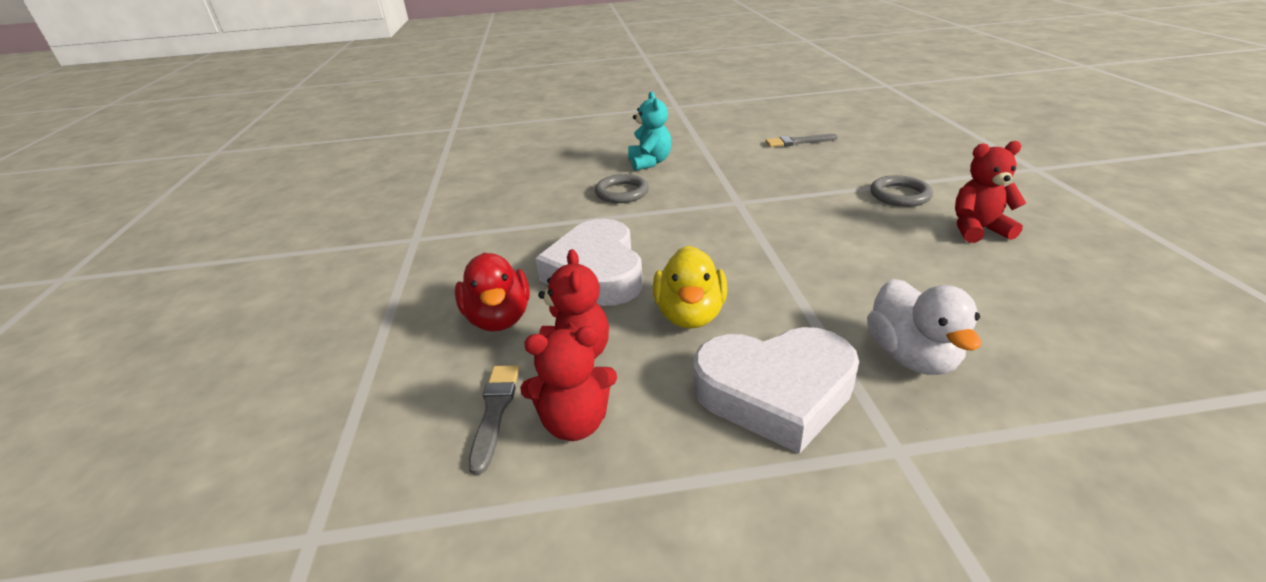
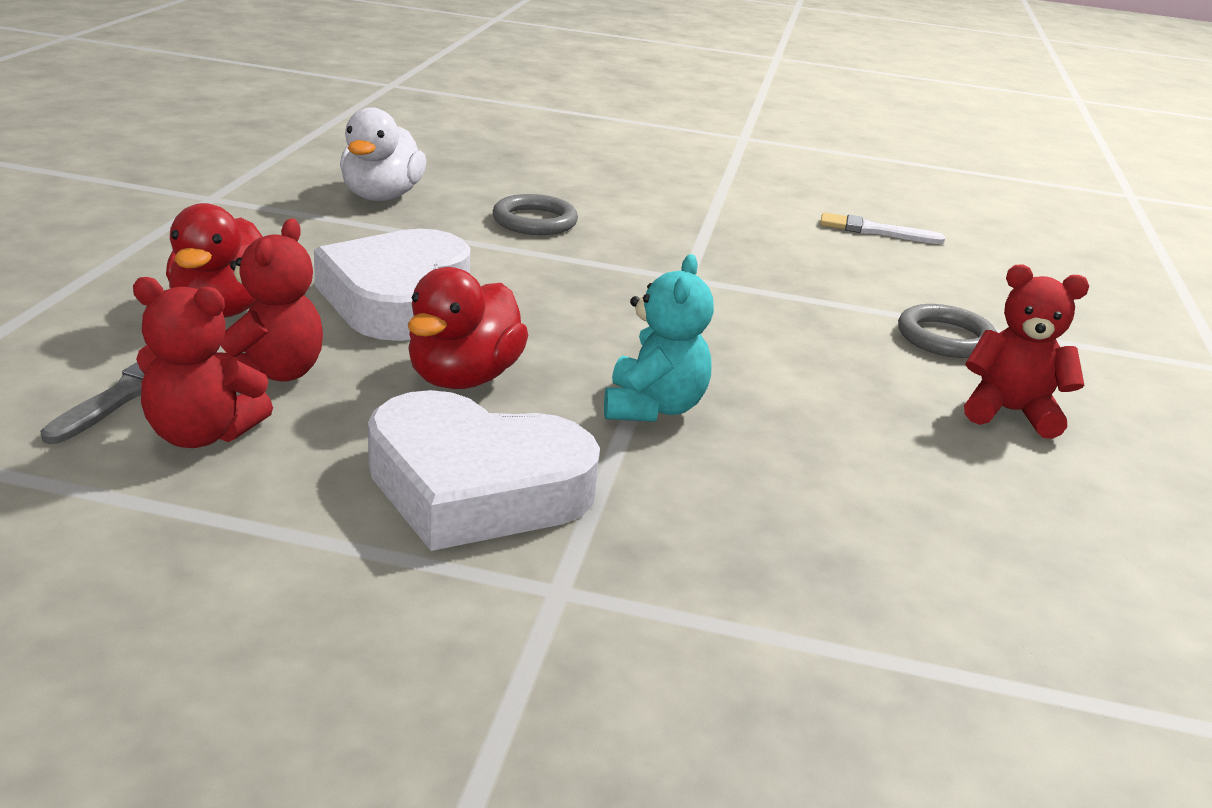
camera: 15 degrees right, 5 degrees down
turquoise teddy bear [628,91,672,171] -> turquoise teddy bear moved to [604,254,714,422]
yellow duck [653,245,727,329] -> red duck [408,267,528,389]
grey brush [765,134,838,147] -> white brush [820,212,945,244]
white duck [867,279,981,375] -> white duck moved to [340,107,426,201]

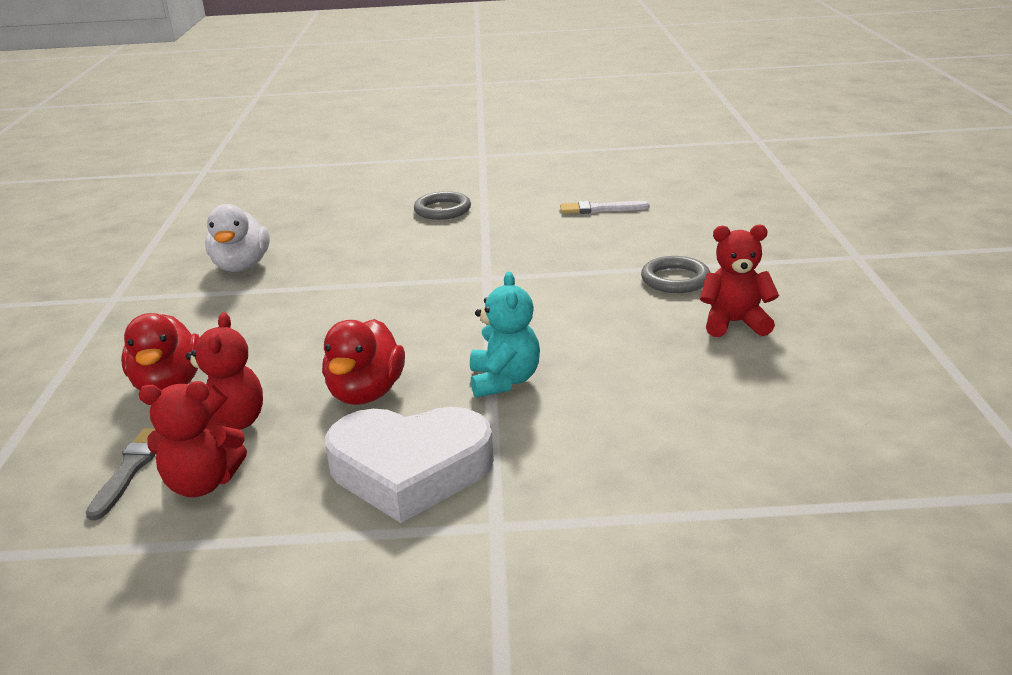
camera: 10 degrees left, 0 degrees up
white heart [314,229,470,341] -> none
grey ring [493,194,578,235] -> grey ring moved to [414,191,471,220]

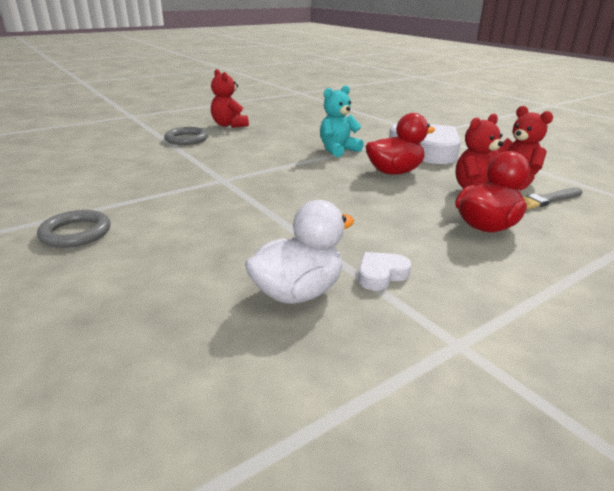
camera: 125 degrees left, 0 degrees up
white brush [560,201,650,214] -> none
none -> white heart [358,252,411,290]

